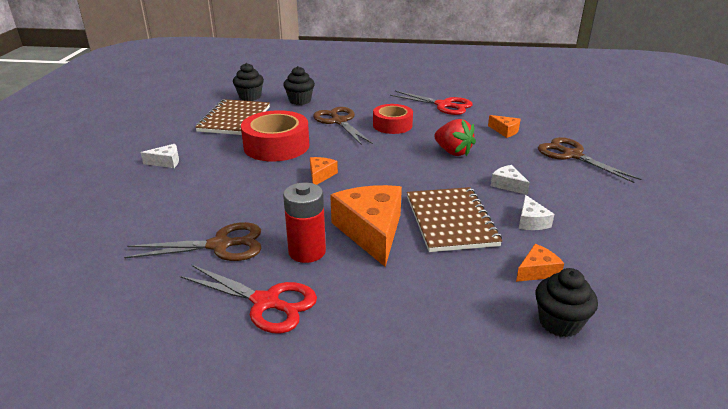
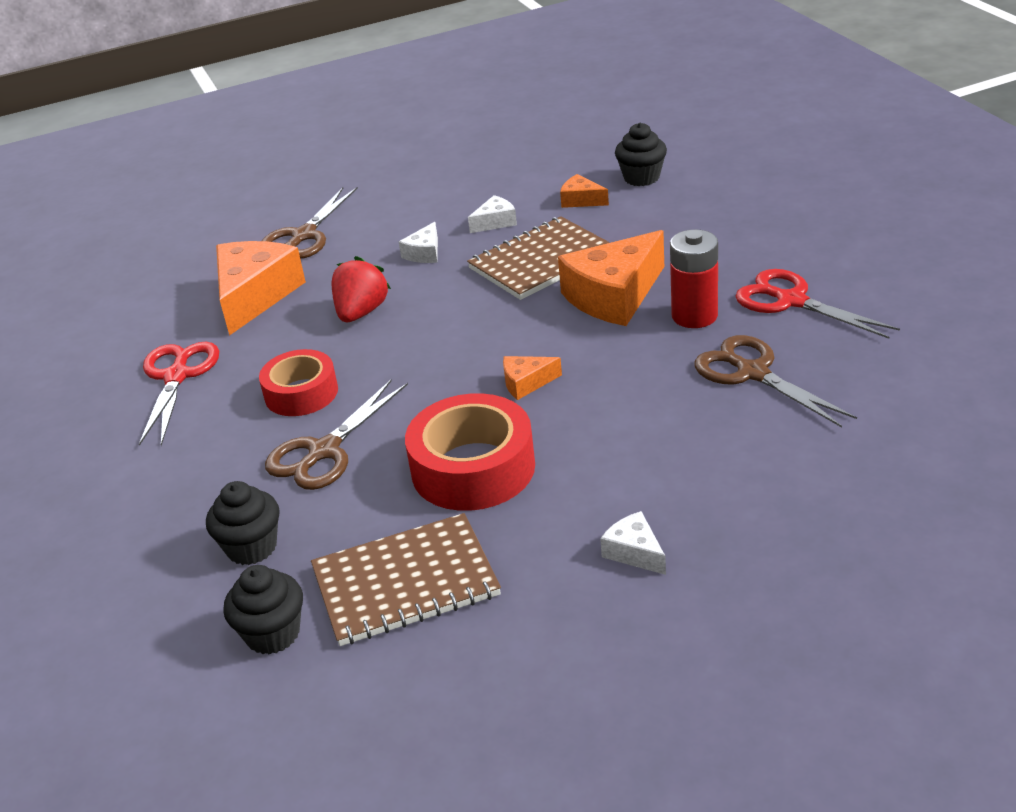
camera: 115 degrees left, 5 degrees up
red scissors [180,265,317,334] -> red scissors turned 45 degrees counterclockwise [735,269,900,339]
orange cheese [488,115,521,138] -> orange cheese [216,241,306,336], size x2.13

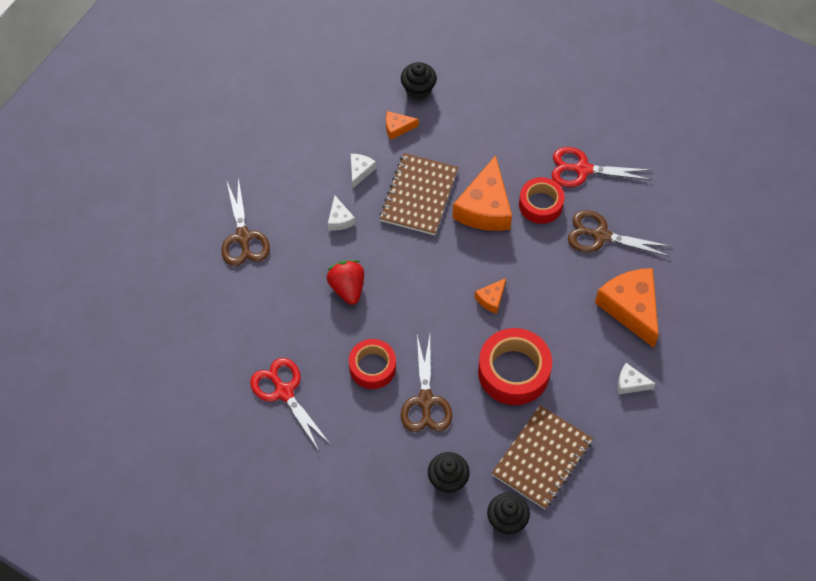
camera: 40 degrees left, 25 degrees up
orange cheese [216,241,306,336] -> orange cheese moved to [595,268,659,348]
red battery [670,230,718,328] -> red tape [519,177,564,224]

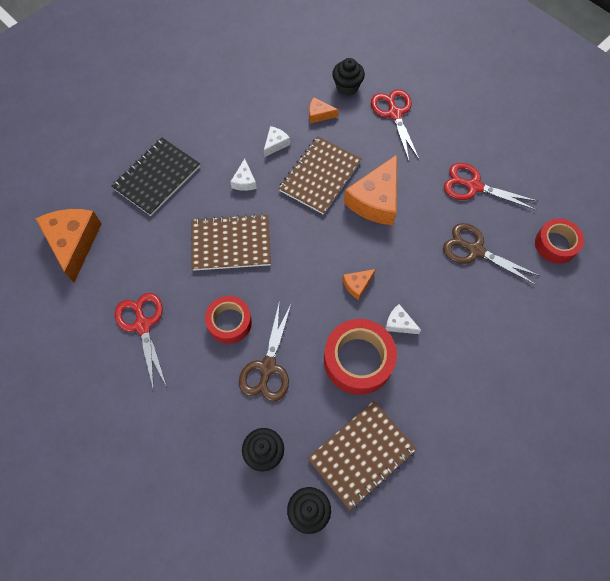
camera: 15 degrees right, 5 degrees up
brown scissors [221,177,270,266] -> black notebook [111,138,200,216]
red strawberry [327,260,364,305] -> brown notebook [192,214,271,271]
red tape [519,177,564,224] -> red tape moved to [535,218,584,264]
orange cheese [595,268,659,348] -> orange cheese moved to [35,209,102,282]
white cheese [618,363,656,394] -> white cheese moved to [385,304,421,334]
none -> red scissors [371,89,420,161]

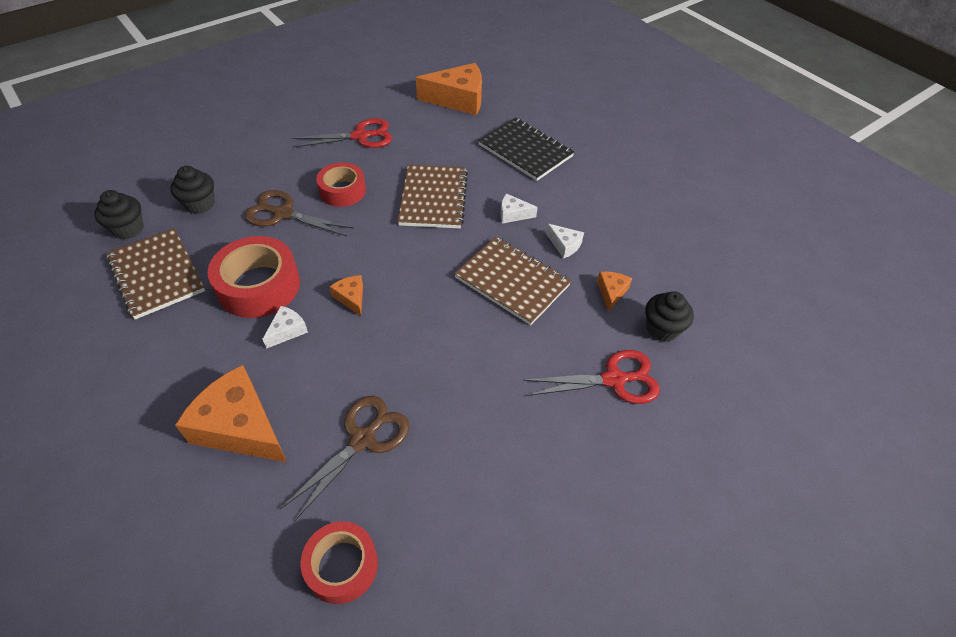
camera: 95 degrees right, 15 degrees down
orange cheese [344,155,397,225] -> orange cheese moved to [175,365,287,462]
red scissors [444,163,537,210] -> none

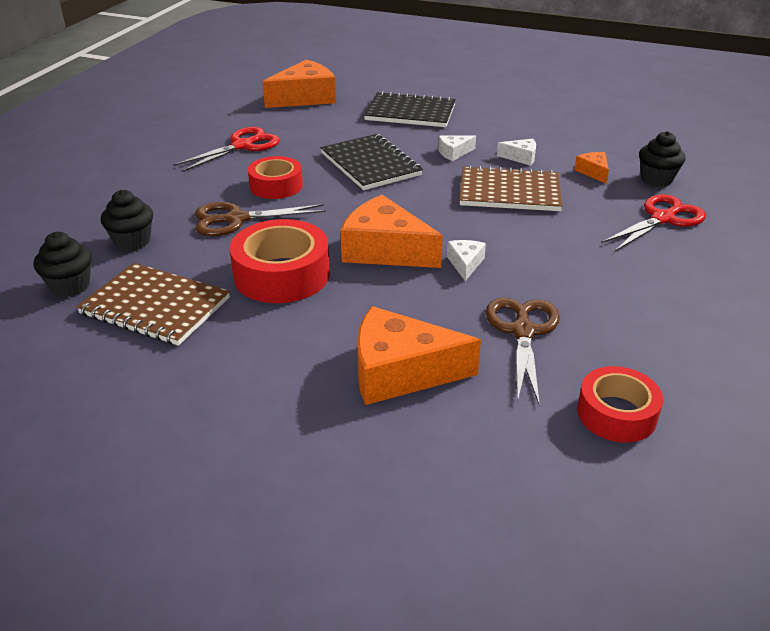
camera: 30 degrees left, 15 degrees down
white cheese [263,306,308,349] -> white cheese moved to [447,240,486,281]
orange cheese [330,275,363,316] -> orange cheese [341,195,443,268], size x2.13
brown notebook [398,164,468,229] -> black notebook [321,134,423,190]

